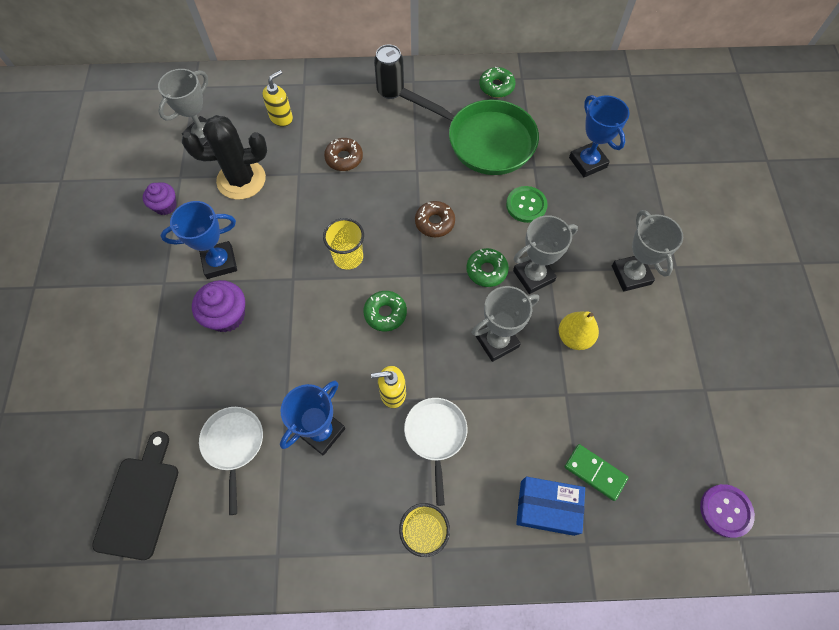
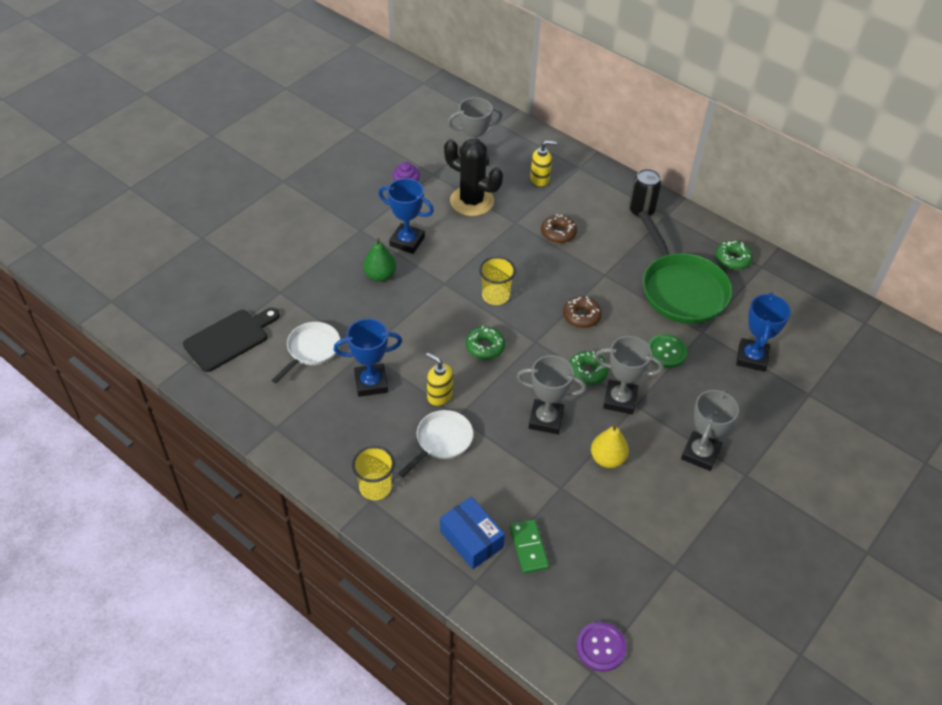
camera: 40 degrees right, 15 degrees down
purple cupcake [192,280,245,332] -> green pear [363,238,396,282]

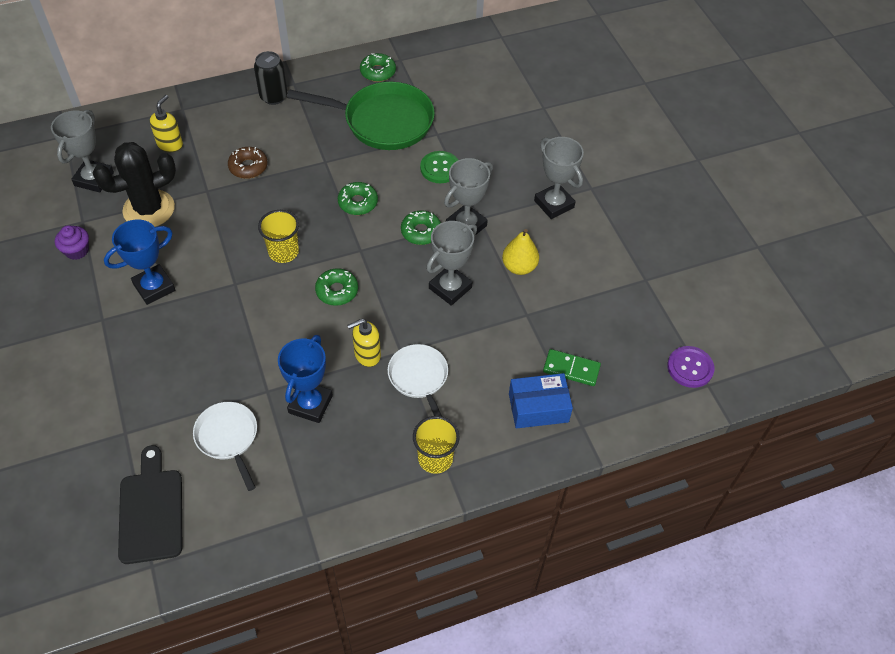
camera: 60 degrees left, 5 degrees up
green pear [363,238,396,282] -> none
brown donut [563,296,602,328] -> green donut [338,182,378,215]
blue trophy [736,292,791,372] -> none

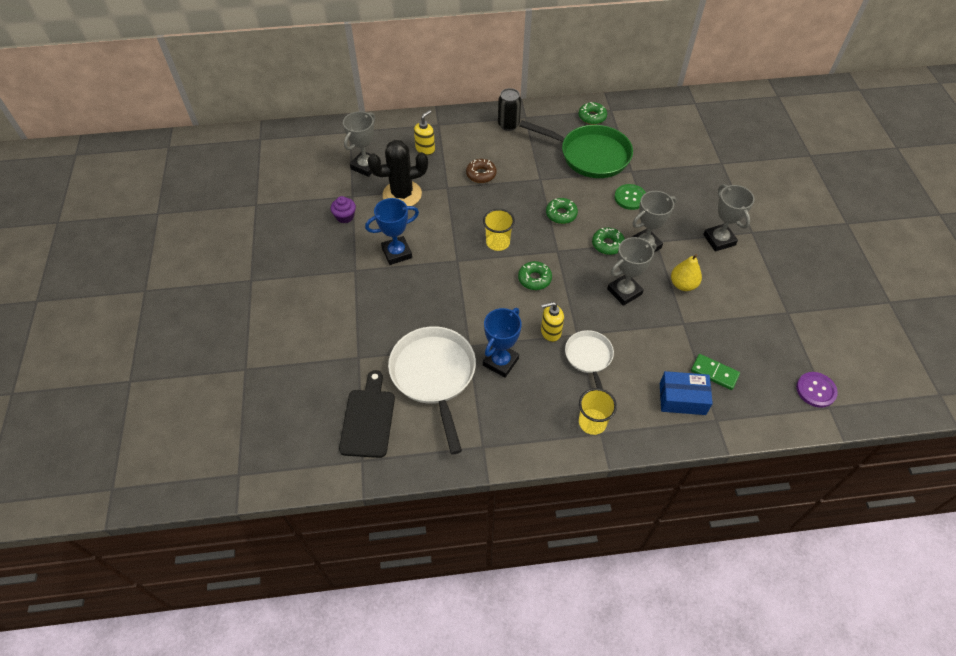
camera: 15 degrees right, 0 degrees up
white pan [193,402,257,491] -> white pan [388,326,476,454], size x1.76

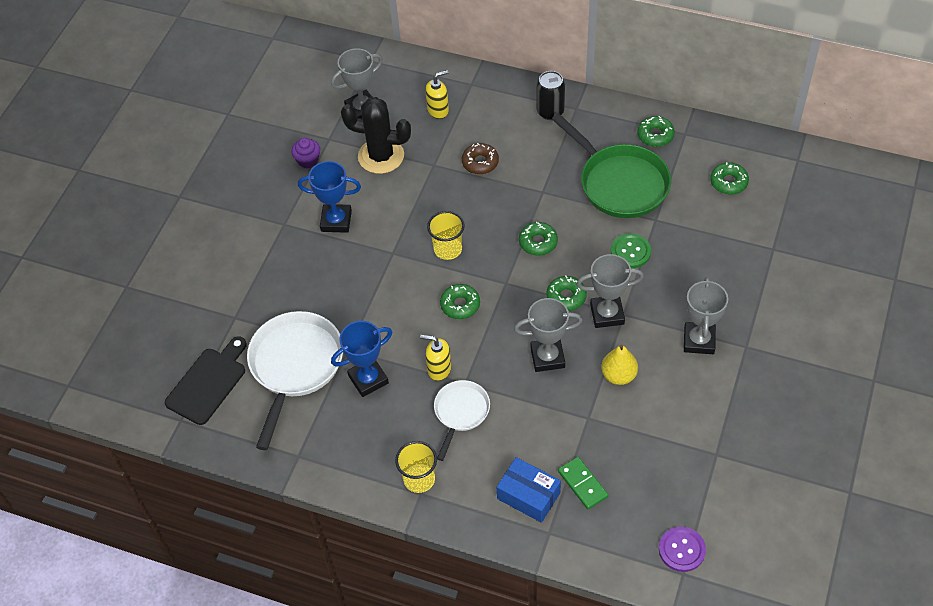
camera: 30 degrees right, 0 degrees up
none -> green donut [710,162,749,195]

